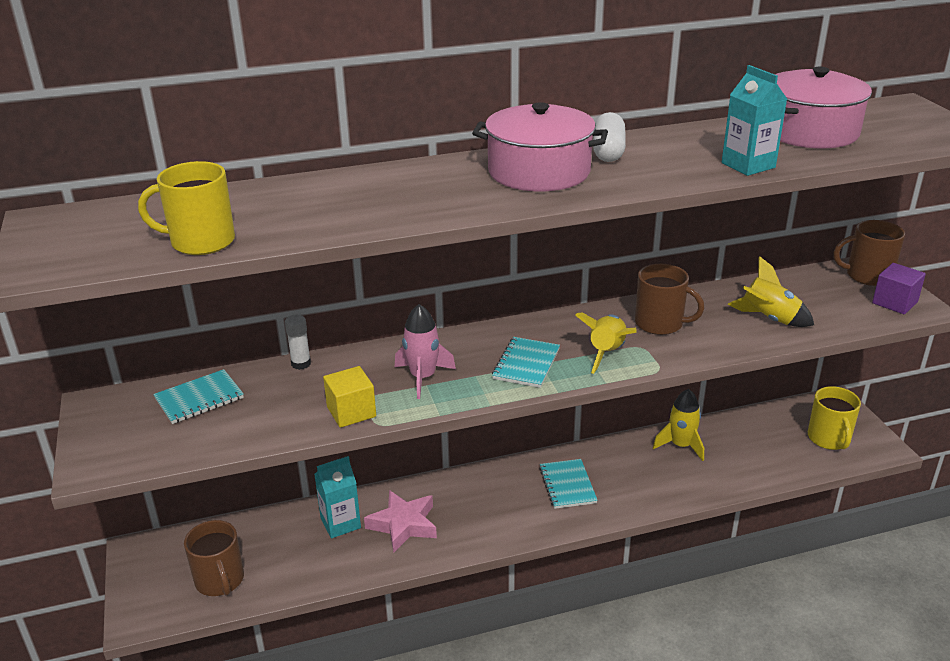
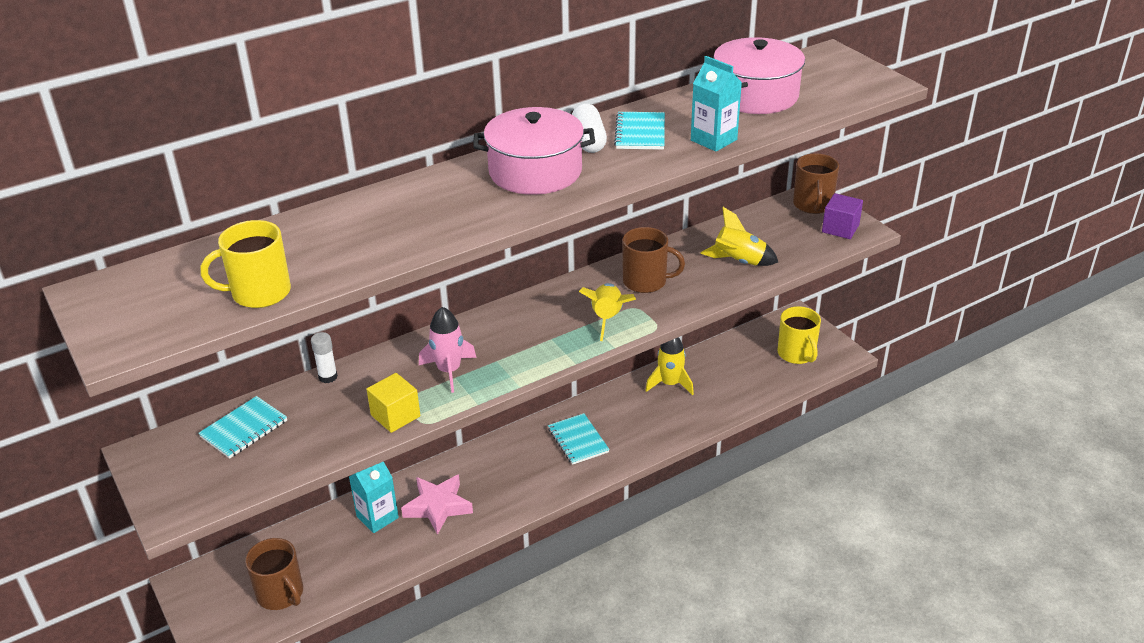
camera: 15 degrees left, 5 degrees up
turquoise notebook [492,337,560,388] -> turquoise notebook moved to [614,112,665,150]
brown mug [833,220,905,286] -> brown mug turned 75 degrees counterclockwise [793,153,839,214]

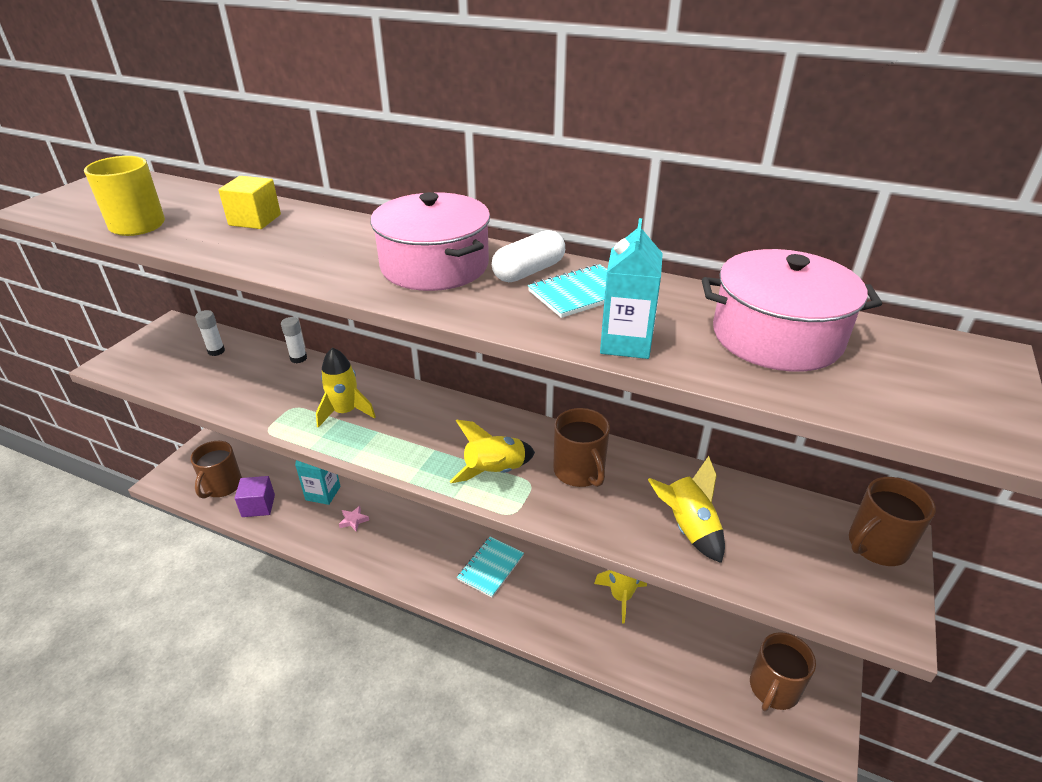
camera: 55 degrees right, 0 degrees up
turquoise notebook [198,396,287,459] -> white glue stick [195,310,225,356]
yellow cube [367,373,420,433] -> yellow cube moved to [218,176,281,229]
pink star [401,474,473,535] -> pink star [339,506,369,532], size x0.47
pink rocket [419,307,476,393] -> yellow rocket [316,347,376,428]
yellow mug [777,306,821,364] -> brown mug [750,632,816,712]
purple cube [822,193,863,239] -> purple cube moved to [235,476,275,517]

